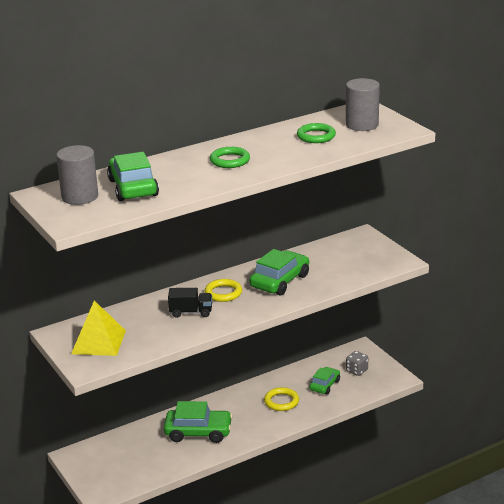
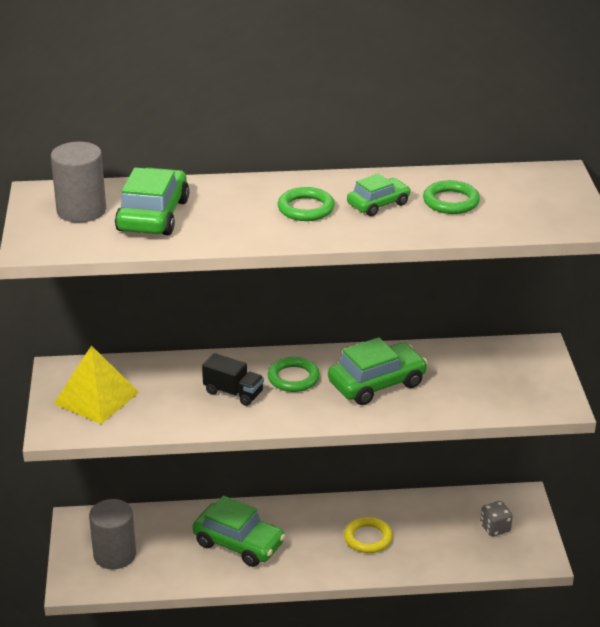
camera: 25 degrees right, 5 degrees up
yellow ring [205,279,242,302] -> green ring [268,357,320,392]
green car [309,367,340,395] -> green car moved to [347,174,411,216]
grey cylinder [346,78,380,131] -> grey cylinder moved to [89,499,136,569]

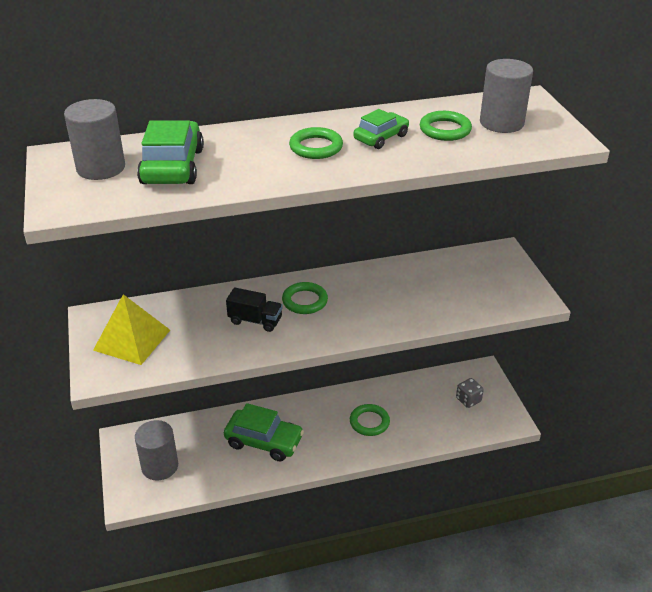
camera: 10 degrees left, 5 degrees up
green car [328,337,428,405] -> none
yellow ring [344,517,393,553] -> green ring [350,404,390,436]
none -> grey cylinder [480,59,533,133]

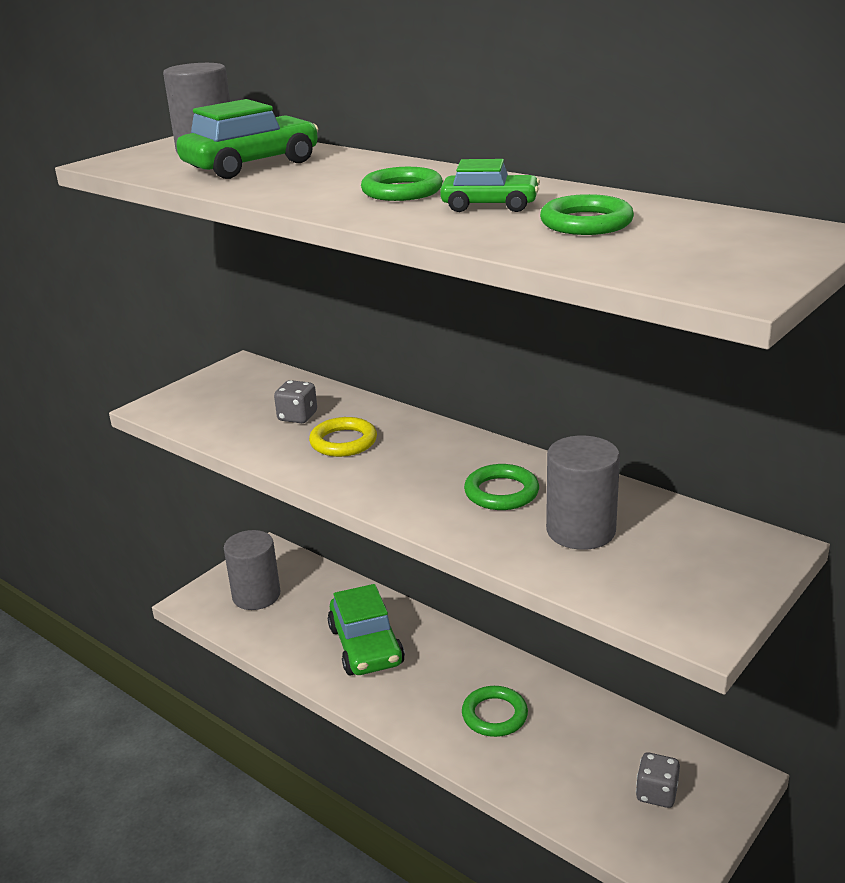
camera: 55 degrees right, 10 degrees down
yellow pyramid [93,294,170,365] -> none
black truck [226,288,283,332] -> yellow ring [309,417,377,457]
green ring [282,282,328,314] -> green ring moved to [464,464,539,510]
grey cylinder [480,59,533,133] -> grey cylinder moved to [546,436,620,550]
none -> grey dice [274,380,317,423]

